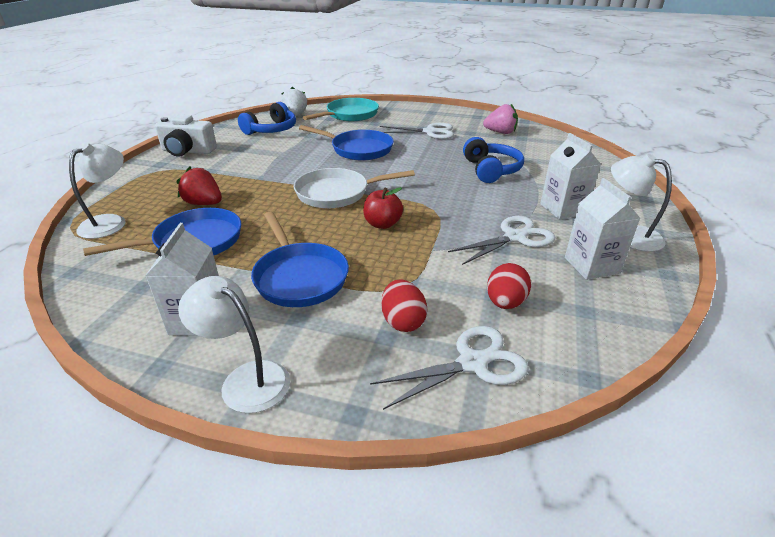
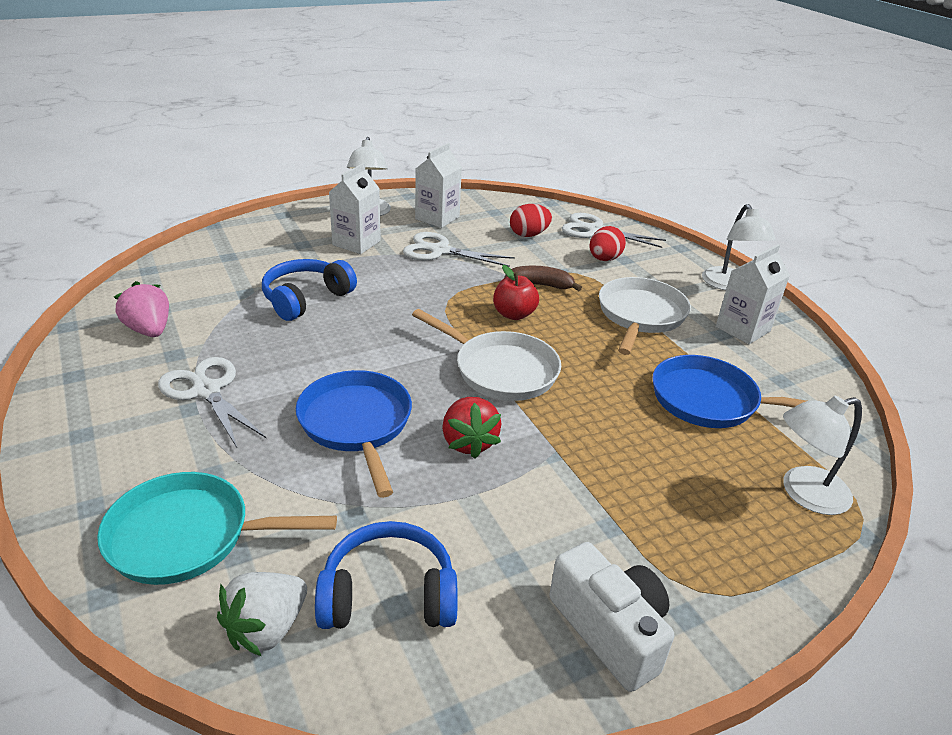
camera: 135 degrees left, 0 degrees up
red strawberry [176,166,222,205] -> red strawberry moved to [442,397,501,459]
blue pan [251,212,349,307] -> white pan [599,277,691,355]
none -> brown banana [504,266,582,291]

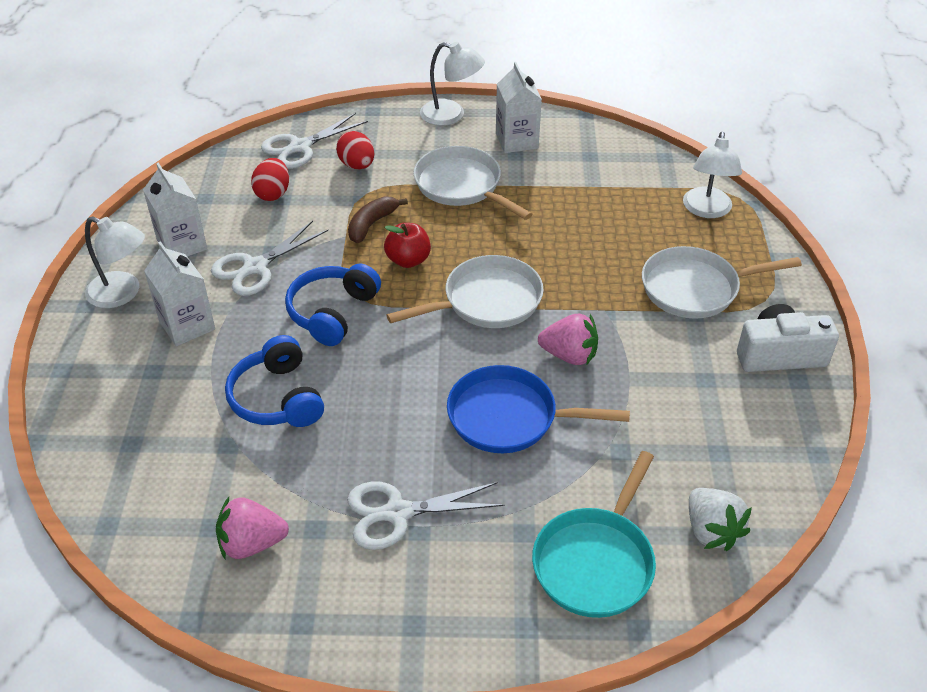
camera: 60 degrees left, 10 degrees up
blue headphones [315,521,458,629] -> blue headphones moved to [285,264,381,346]
red strawberry [442,397,501,459] -> pink strawberry [538,314,598,366]
blue pan [652,355,806,428] -> none
none -> white pan [642,246,802,319]

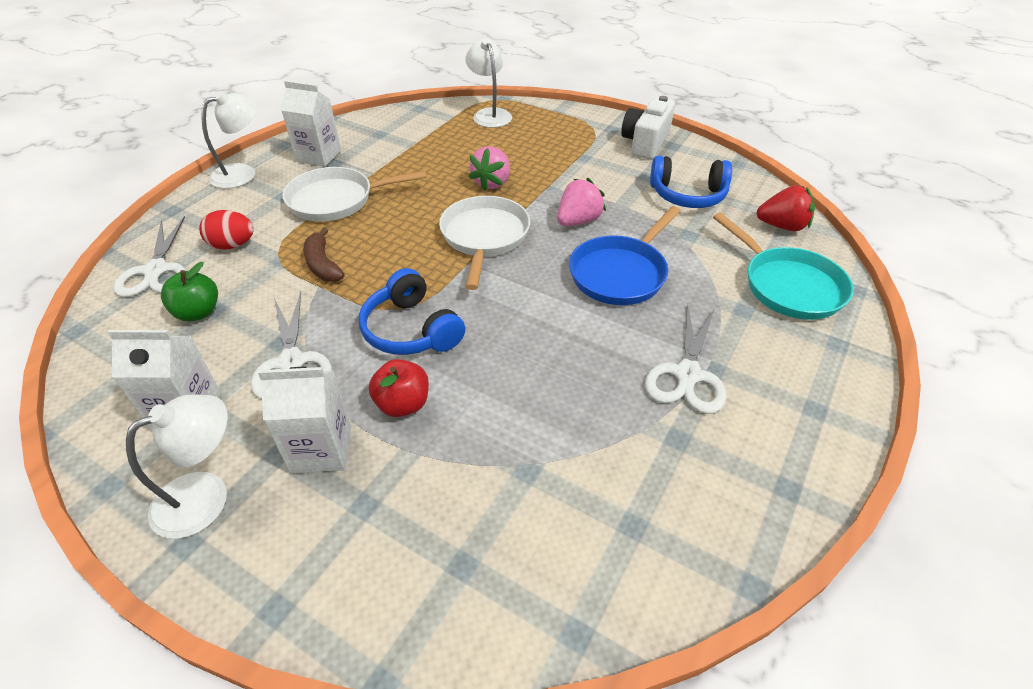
camera: 60 degrees left, 0 degrees up
pink strawberry [216,497,289,559] -> pink strawberry moved to [468,146,510,191]
blue headphones [225,335,324,427] -> blue headphones moved to [650,156,732,208]
red egg [251,158,289,201] -> green apple [161,262,218,321]
red apple [384,223,431,268] -> red apple moved to [369,359,429,417]
white pan [642,246,802,319] -> none
white lamp [683,132,742,218] -> white lamp turned 150 degrees counterclockwise [465,38,512,128]
white strawberry [689,488,752,551] -> red strawberry [757,185,815,231]

